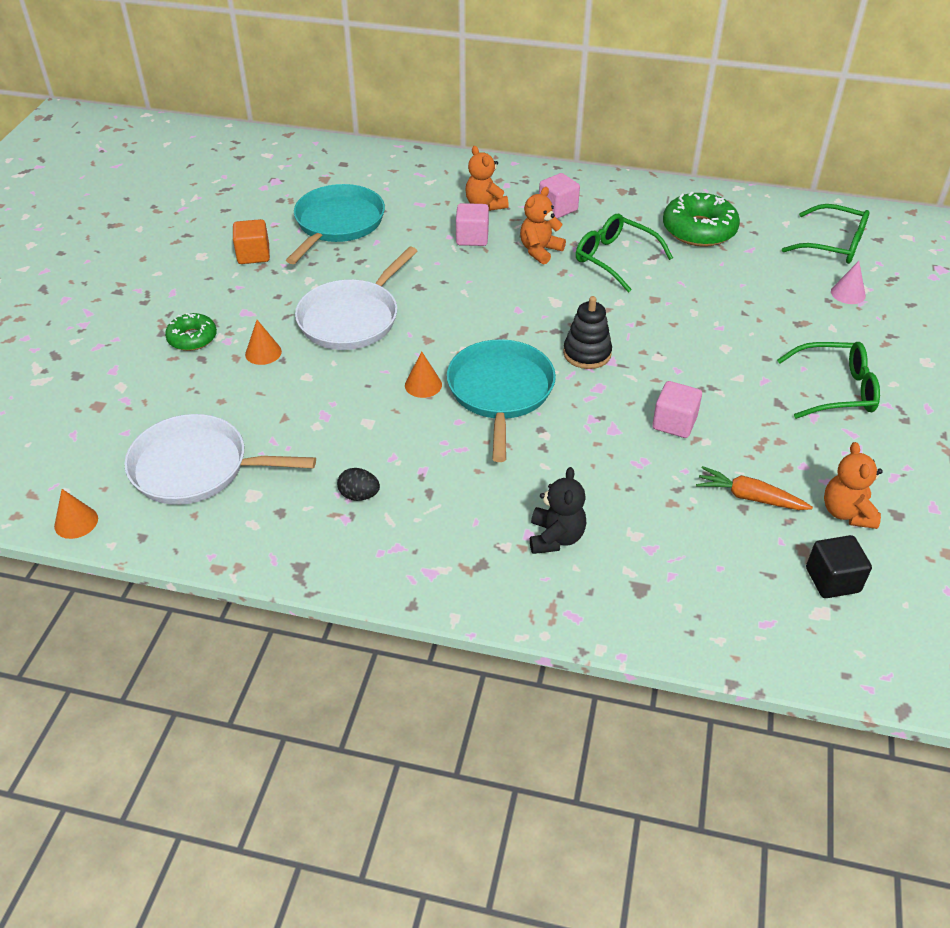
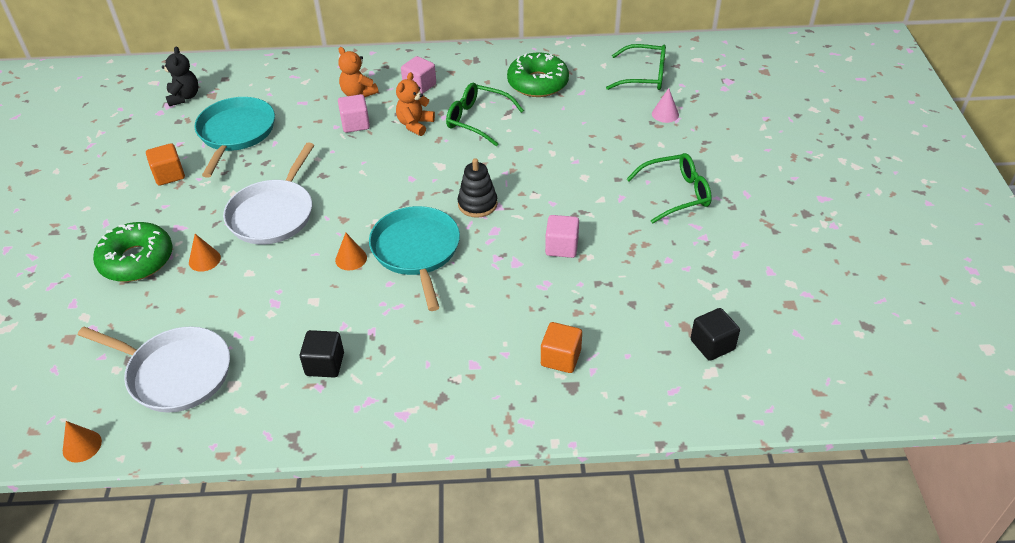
camera: 15 degrees left, 0 degrees up
white pan [124,414,316,505] -> white pan turned 150 degrees counterclockwise [78,327,230,413]
green donut [165,313,217,351] -> green donut [93,222,173,282], size x1.70
black egg [337,468,380,501] -> black cube [300,330,344,377]
black teddy bear [530,467,586,554] -> black teddy bear moved to [162,46,199,106]
orange carrot [696,466,813,510] -> none
orange teddy bear [824,442,883,529] -> none
none -> orange cube [541,322,582,373]

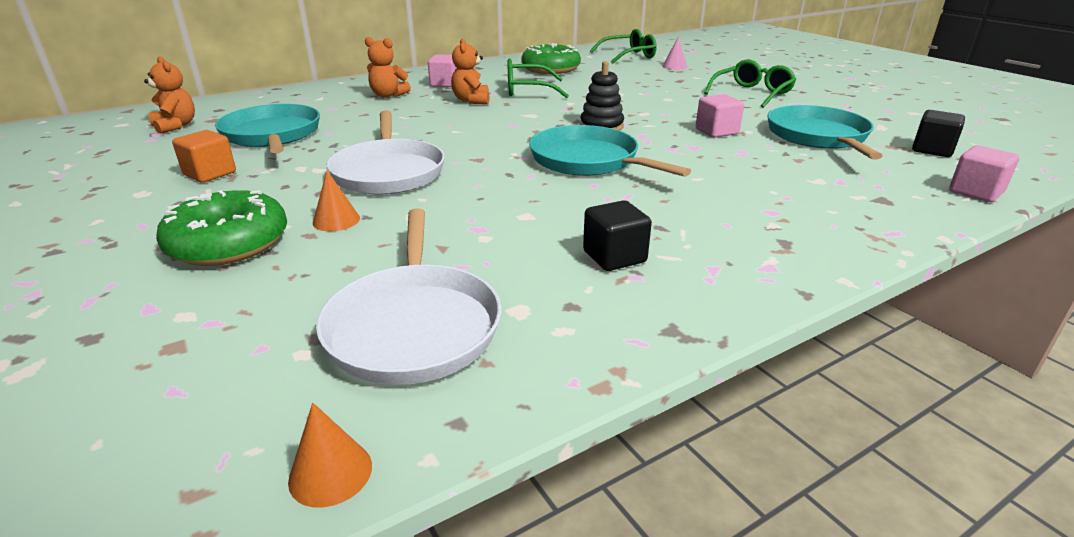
camera: 30 degrees left, 15 degrees down
white pan [78,327,230,413] -> white pan turned 90 degrees clockwise [316,208,501,385]
black teddy bear [162,46,199,106] -> orange teddy bear [144,56,195,134]
orange cone [335,233,367,270] -> none
pink cube [338,94,370,133] -> pink cube moved to [949,145,1019,202]
orange cube [541,322,582,373] -> none
none -> turquoise pan [767,105,882,160]

